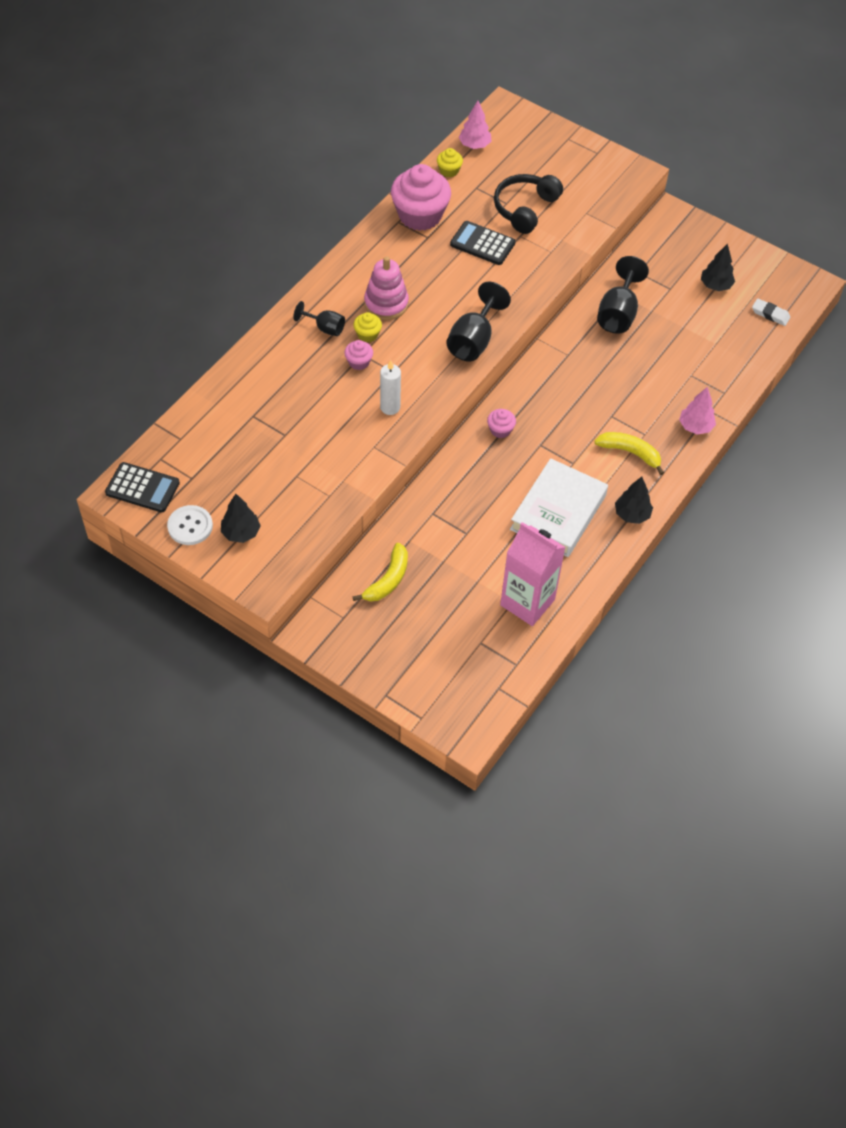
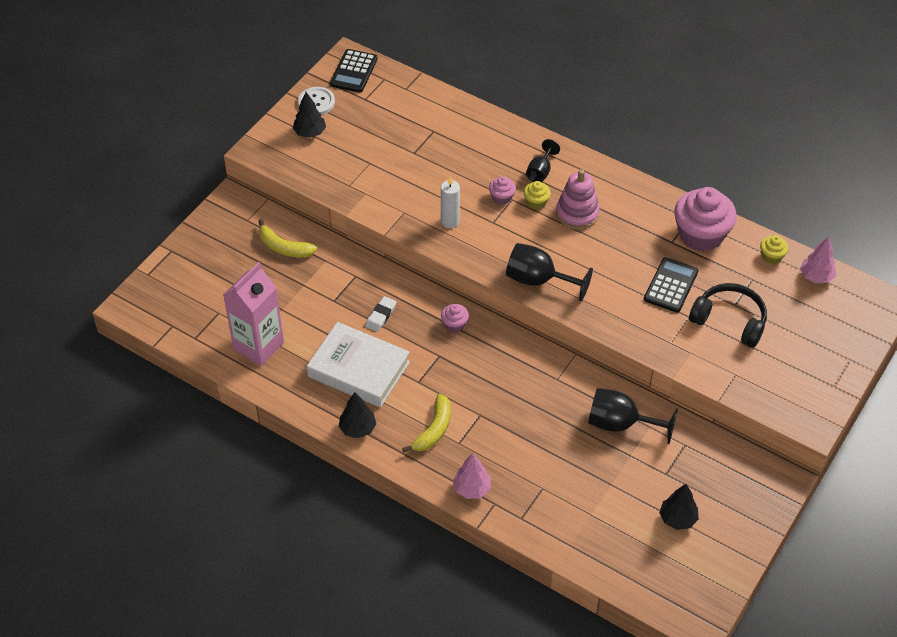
camera: 90 degrees right, 5 degrees down
white eraser [752,299,790,326] -> white eraser moved to [365,296,396,332]

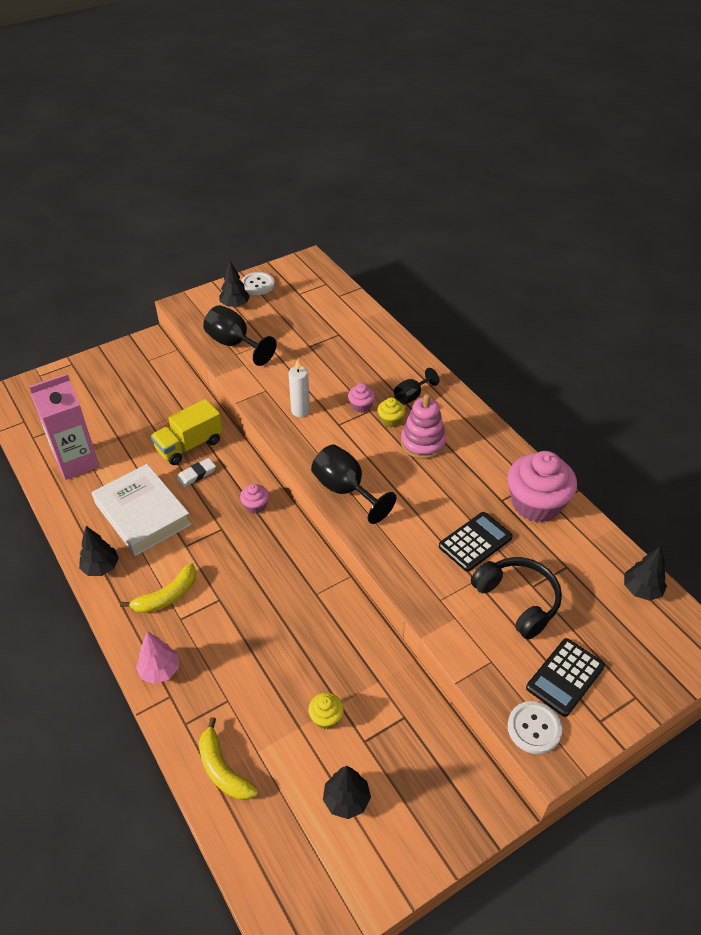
camera: 25 degrees right, 5 degrees down
yellow banana [258,219,317,258] -> yellow banana moved to [199,717,258,800]
black calculator [330,49,378,93] -> black calculator moved to [526,638,605,717]
black goblet [588,388,678,444] -> black goblet moved to [203,305,277,366]
yellow cupcake [760,235,788,264] -> yellow cupcake moved to [309,693,344,729]
pink tree [800,236,836,283] -> black tree [624,546,667,601]
none -> yellow truck [151,399,223,465]
none -> white button [508,701,562,754]

